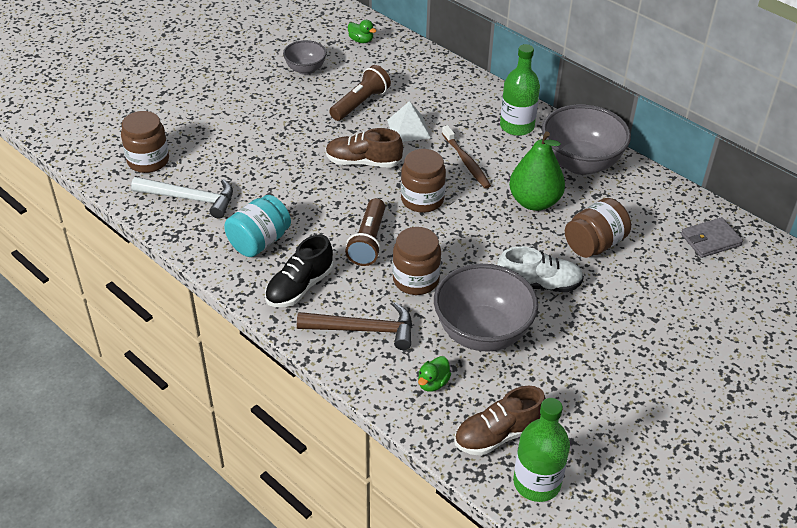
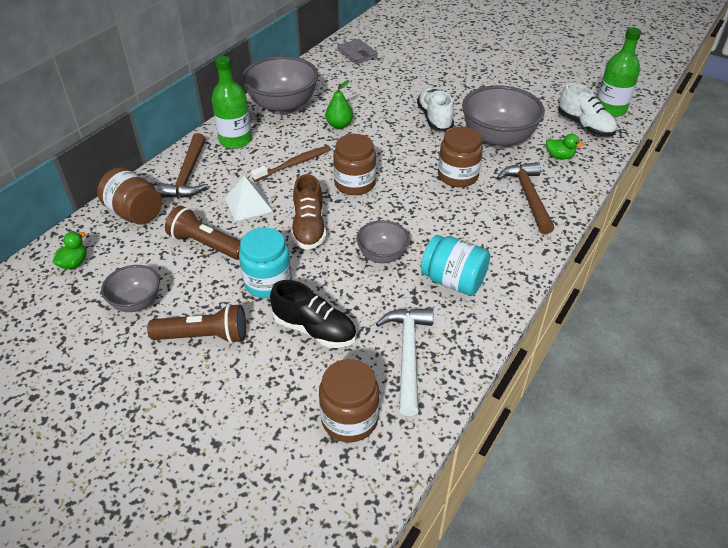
camera: 100 degrees left, 0 degrees up
black shoe [265,235,334,307] -> black shoe moved to [270,280,357,348]
brown flashlight [345,198,385,266] -> brown flashlight moved to [147,304,246,344]
brown shoe [454,386,546,456] -> white shoe [558,83,617,137]
green pear [509,131,565,211] -> green pear [325,80,353,129], size x0.59
brown jar [565,198,631,258] -> brown jar moved to [97,167,162,225]
none -> brown hammer [156,133,207,198]
none -> turquoise jar [239,228,292,298]
none -> grey bowl [356,220,410,263]

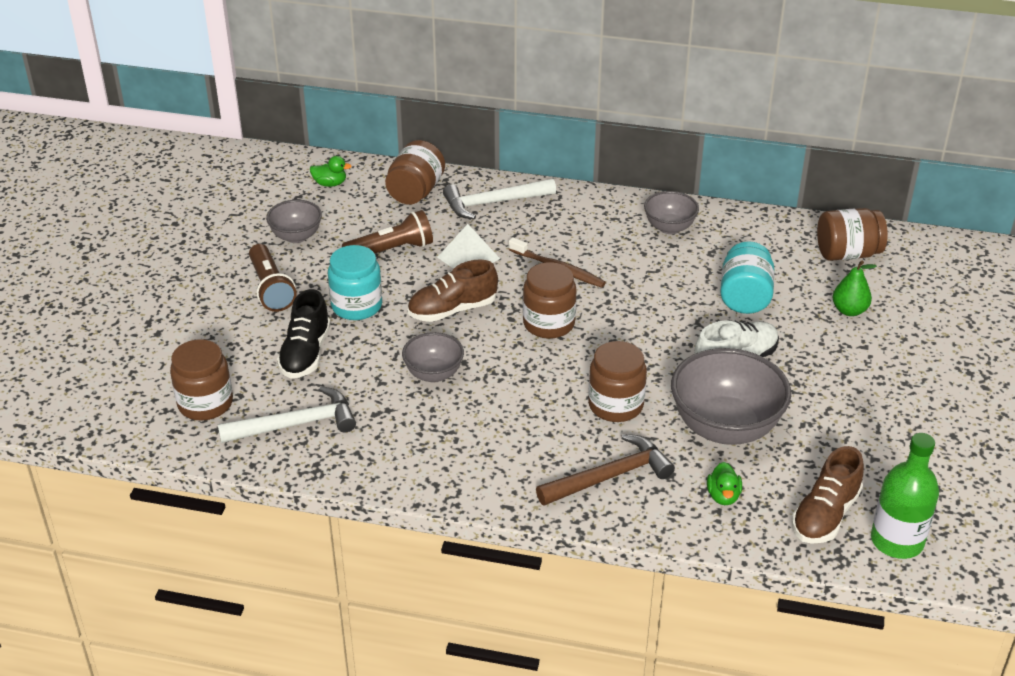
camera: 70 degrees right, 5 degrees down
brown hammer [156,133,207,198] -> white hammer [443,179,556,219]
brown flashlight [165,206,241,260] -> brown flashlight turned 60 degrees clockwise [342,210,433,254]
green bottle [211,56,252,149] -> none
grey bowl [242,56,318,115] -> grey bowl [644,191,699,234], size x0.55
green pear [325,80,353,129] -> green pear moved to [833,261,877,316]
grey wallet [337,39,378,64] -> brown jar [817,208,888,261]
turquoise jar [421,235,490,296] -> turquoise jar moved to [720,241,774,314]
white shoe [558,83,617,137] -> brown shoe [792,446,864,544]

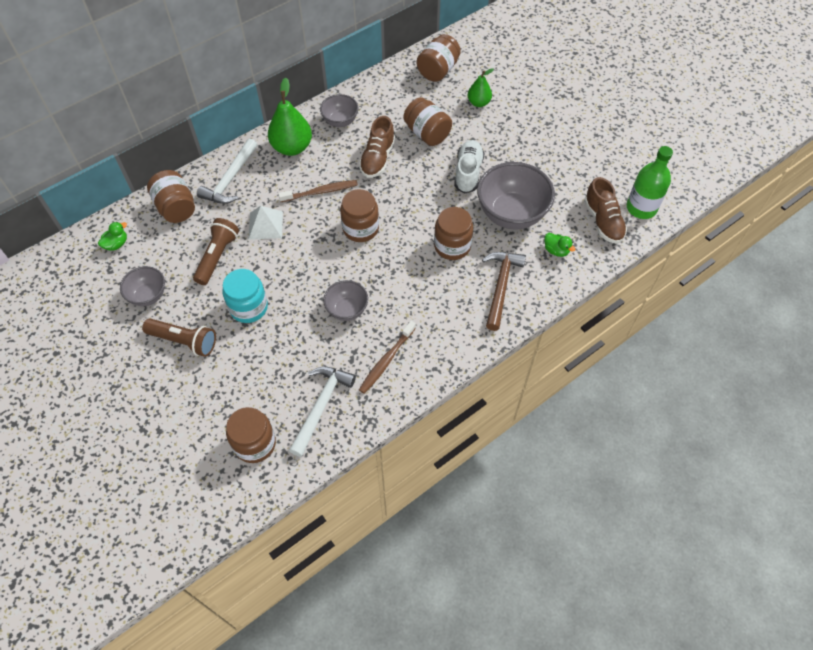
camera: 50 degrees left, 20 degrees up
black shoe [277,289,331,379] -> none
brown shoe [407,260,498,322] -> brown shoe moved to [359,116,395,178]
turquoise jar [720,241,774,314] -> brown jar [403,97,452,146]
none -> green pear [268,78,312,156]
none -> brown toothbrush [359,321,416,394]

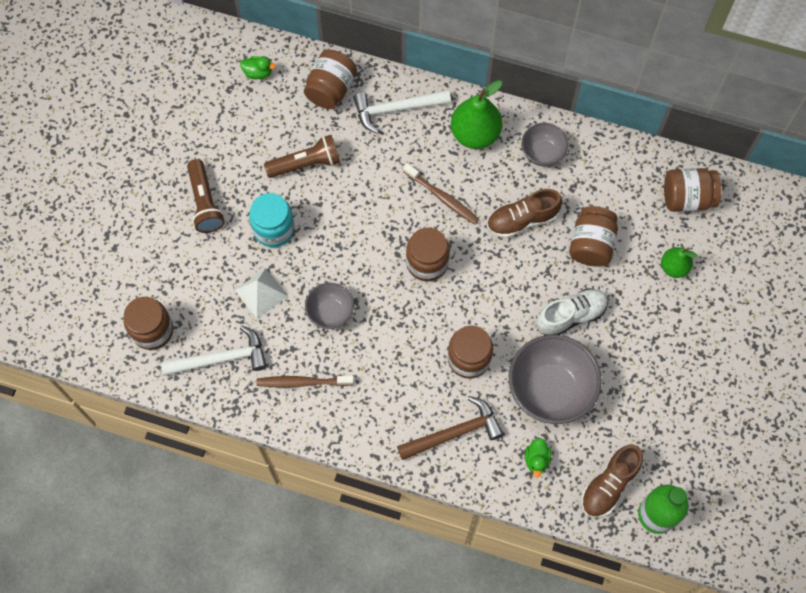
camera: 55 degrees right, 10 degrees up
grey bowl [120,266,165,306] -> none
white pyramid [248,206,283,240] -> white pyramid moved to [235,268,288,319]

